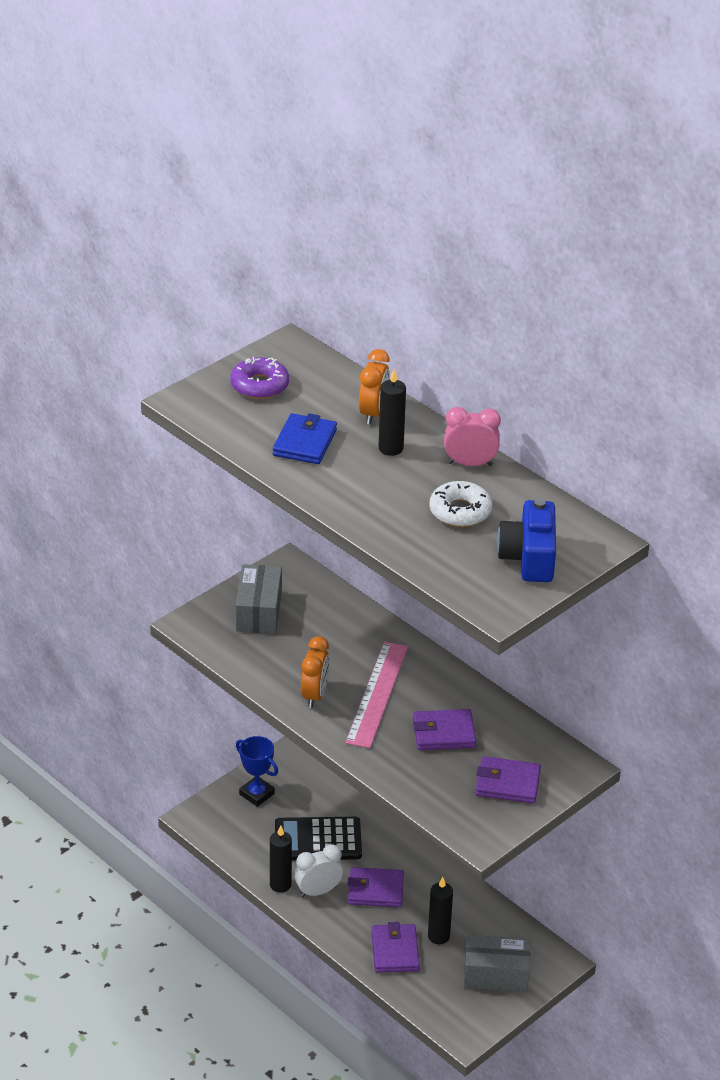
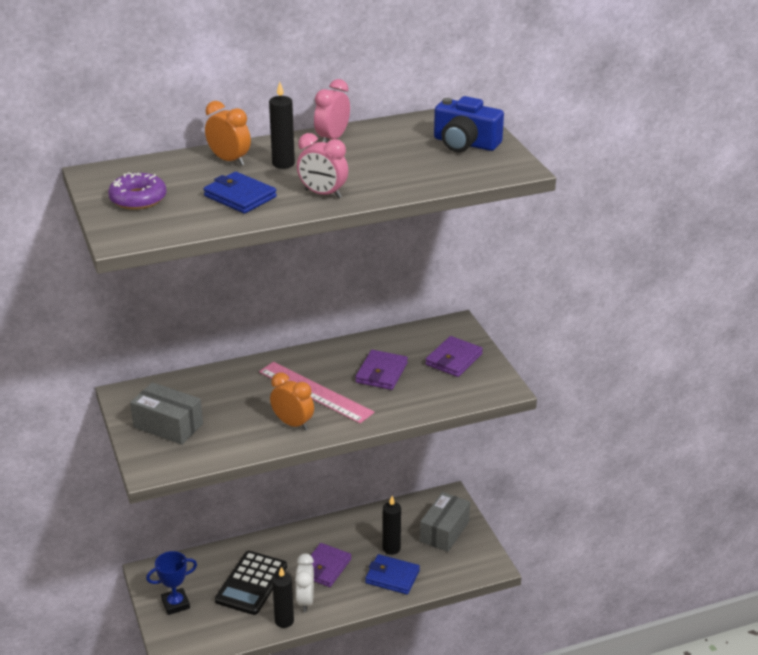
camera: 65 degrees left, 5 degrees down
purple wallet [371,922,420,973] -> blue wallet [365,554,420,594]
white donut [429,481,492,527] -> none
none -> pink clock [297,133,348,198]

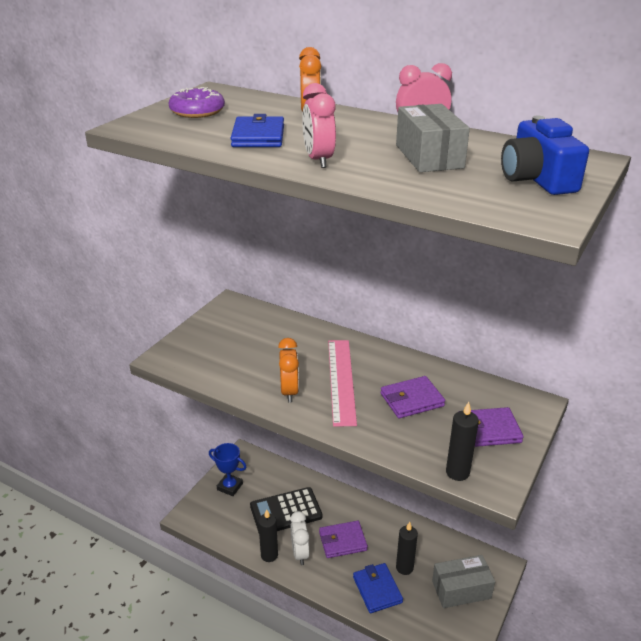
camera: 50 degrees right, 0 degrees up
grey box [130,382,203,445] -> grey box moved to [396,104,470,172]
black candle [269,82,295,169] -> black candle moved to [446,402,479,481]
white clock [295,554,314,612] -> white clock turned 60 degrees counterclockwise [290,511,310,565]

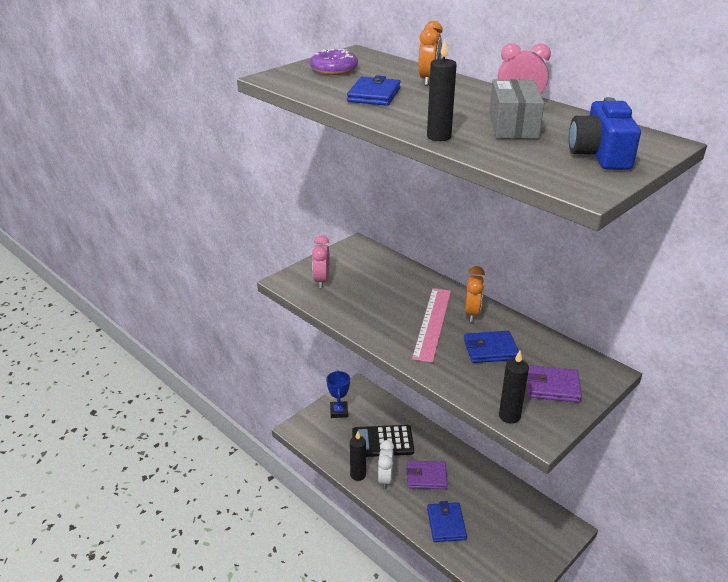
camera: 15 degrees right, 0 degrees up
blue trophy [209,443,246,496] -> blue trophy turned 45 degrees clockwise [326,370,350,418]
orange clock [278,338,299,403] -> orange clock moved to [465,266,485,322]
pink clock [302,83,336,168] -> pink clock moved to [312,235,330,288]
purple wallet [381,376,445,418] -> blue wallet [464,331,519,363]
black candle [396,522,418,575] -> black candle moved to [427,40,457,141]
grey box [432,555,495,608] -> none

